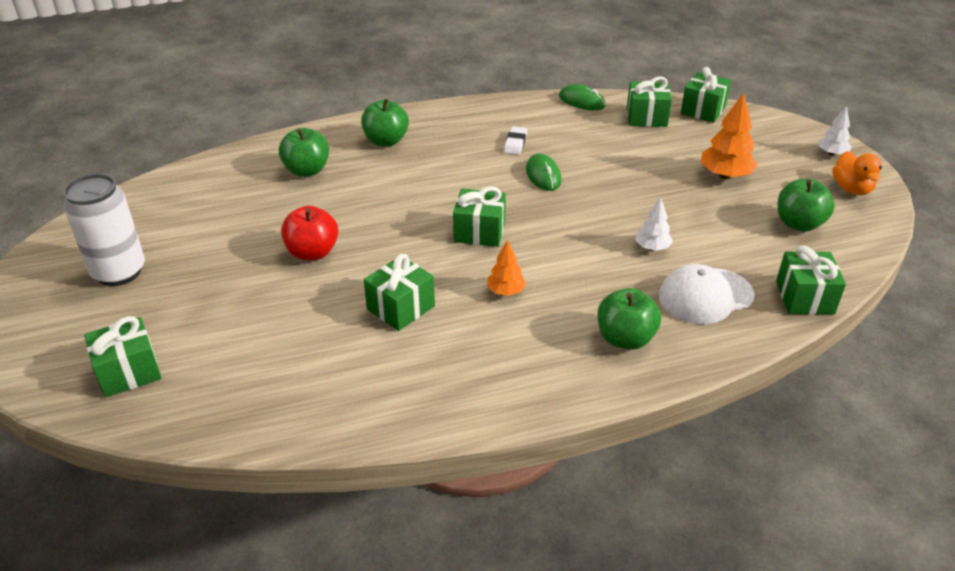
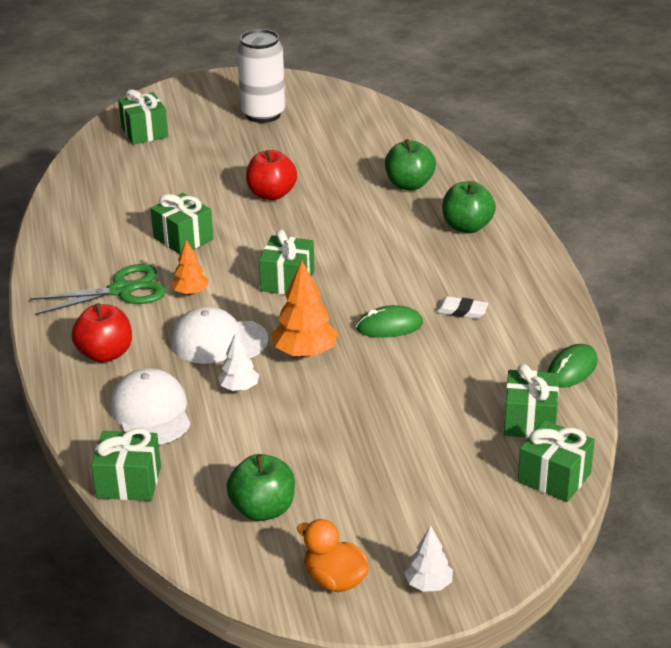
camera: 95 degrees right, 5 degrees down
green apple [597,288,661,350] -> red apple [72,303,132,363]
orange tree [701,93,758,179] -> orange tree moved to [271,261,338,358]
orange duck [832,151,882,195] -> orange duck turned 45 degrees clockwise [297,519,369,592]
none -> green scissors [30,264,166,315]
none -> white cap [171,307,269,364]

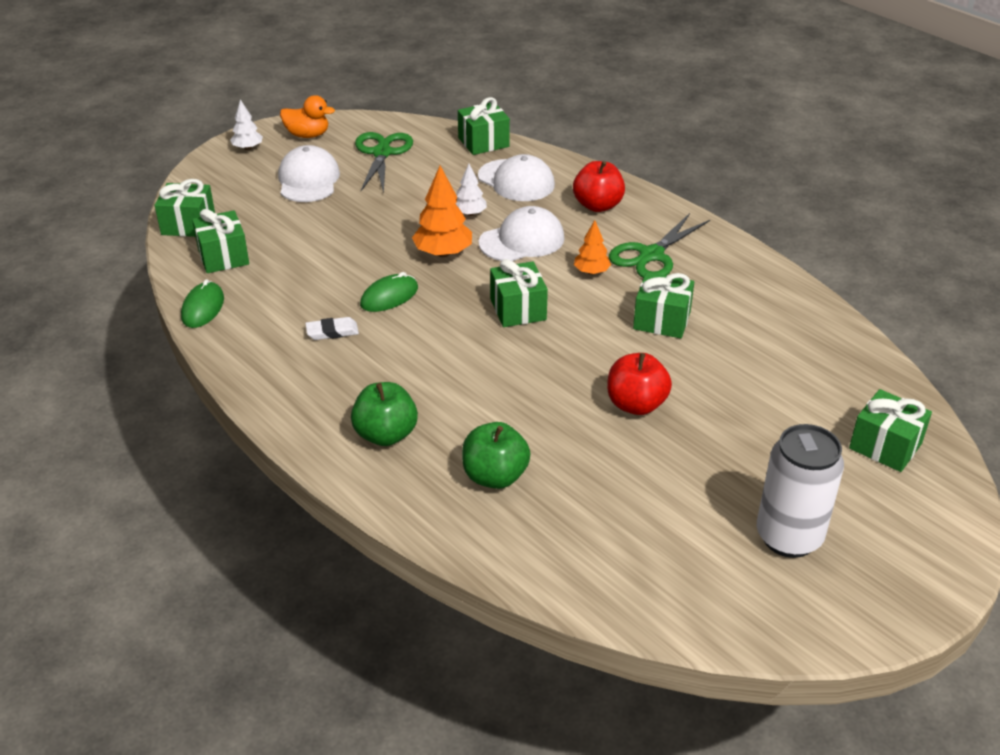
camera: 150 degrees right, 5 degrees up
green apple [226,454,295,521] -> green scissors [355,132,413,193]
none -> white cap [278,145,340,202]

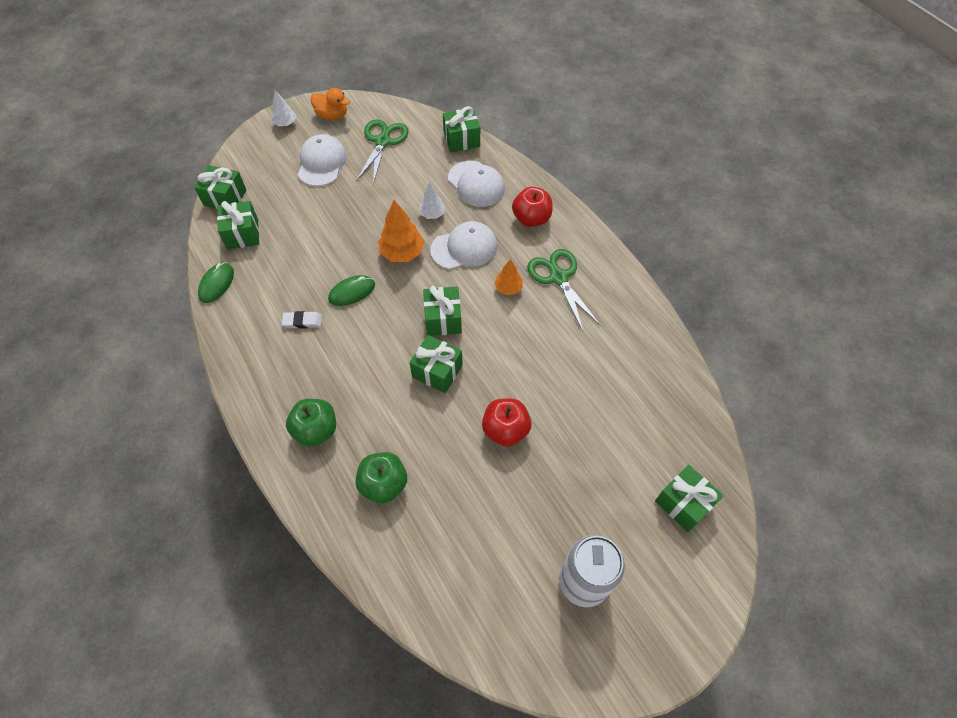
camera: 10 degrees right, 20 degrees up
green scissors [609,213,710,278] -> green scissors turned 105 degrees clockwise [527,249,601,331]
green gift [633,272,694,338] -> green gift moved to [410,335,463,393]

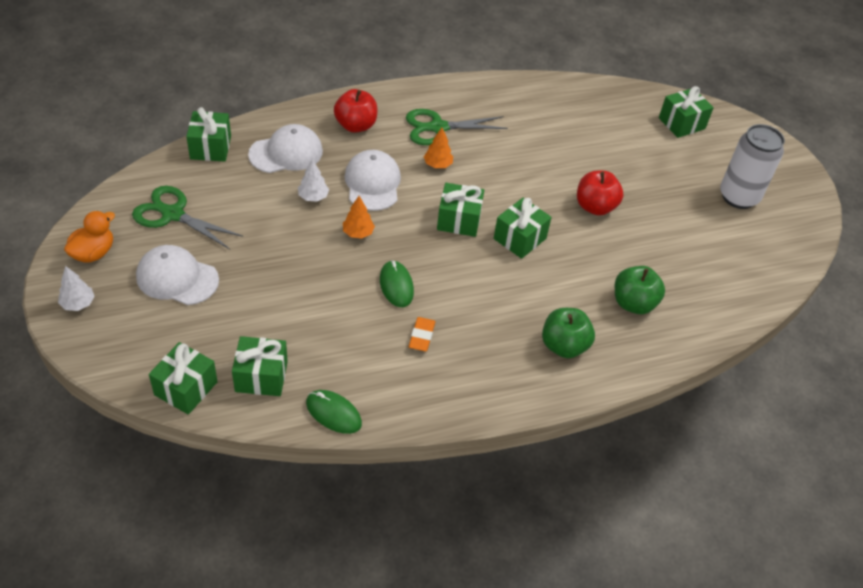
camera: 80 degrees left, 10 degrees down
white eraser [282,311,322,329] -> orange eraser [409,317,436,351]
orange tree [378,200,424,262] -> orange tree [343,196,375,238], size x0.60

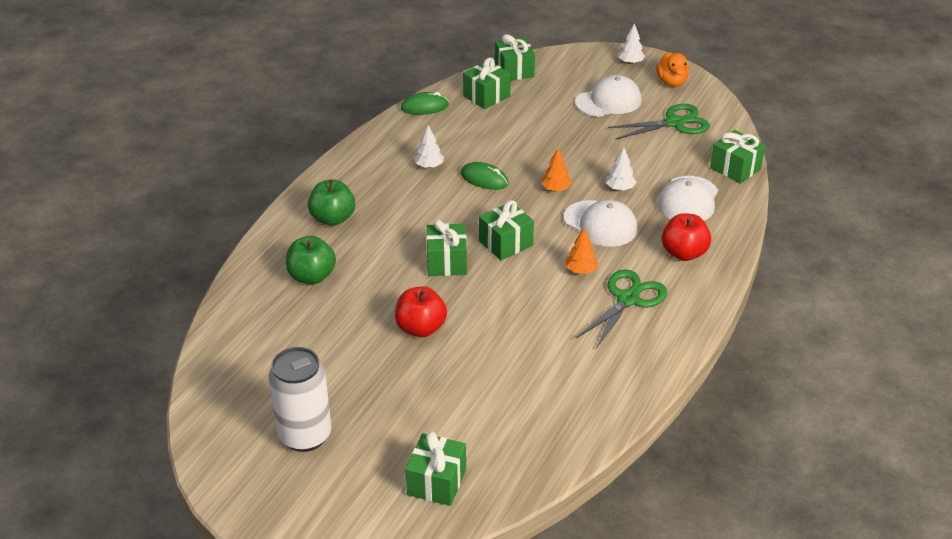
camera: 140 degrees right, 10 degrees down
orange eraser [409,317,436,351] -> white tree [414,125,444,168]

